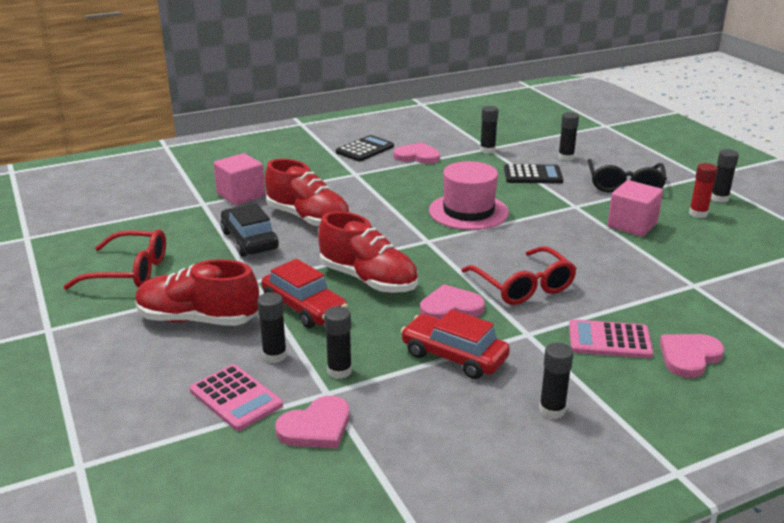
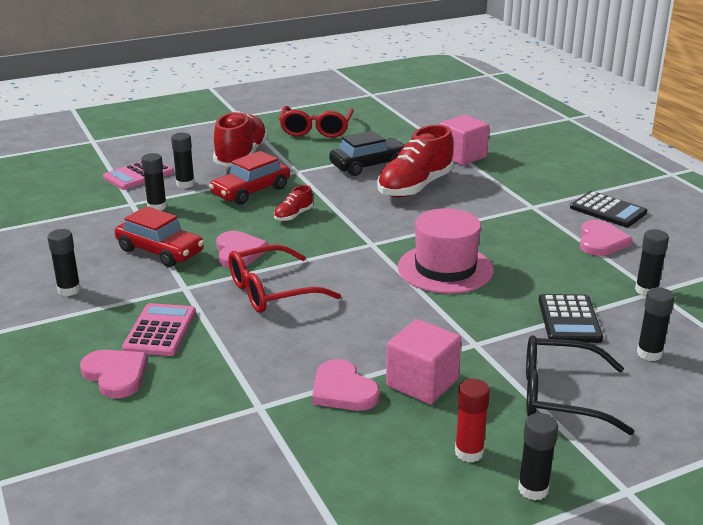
camera: 90 degrees right, 0 degrees up
pink heart [275,396,350,448] -> pink heart moved to [312,359,380,411]
red shoe [318,211,418,293] -> red shoe [274,185,313,221], size x0.46
red car [401,309,510,379] -> red car turned 90 degrees clockwise [115,206,204,267]

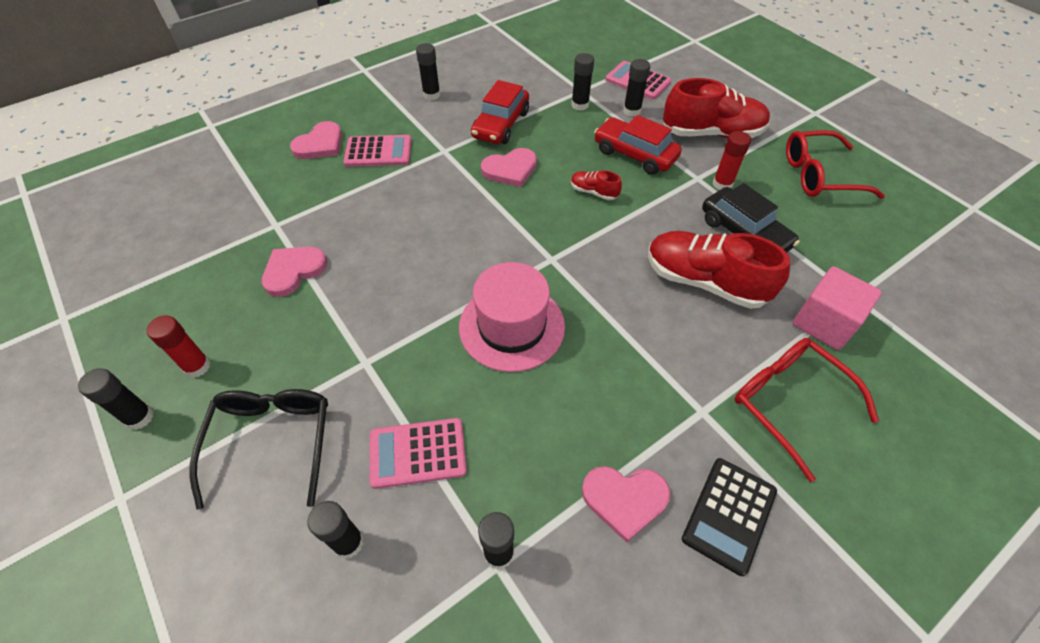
camera: 80 degrees right, 25 degrees up
red glasses [228,245,341,313] -> red glasses moved to [734,338,879,482]
pink cube [386,319,461,404] -> none
black calculator [538,294,603,343] -> pink calculator [370,418,467,489]
none -> red glue stick [713,131,751,190]

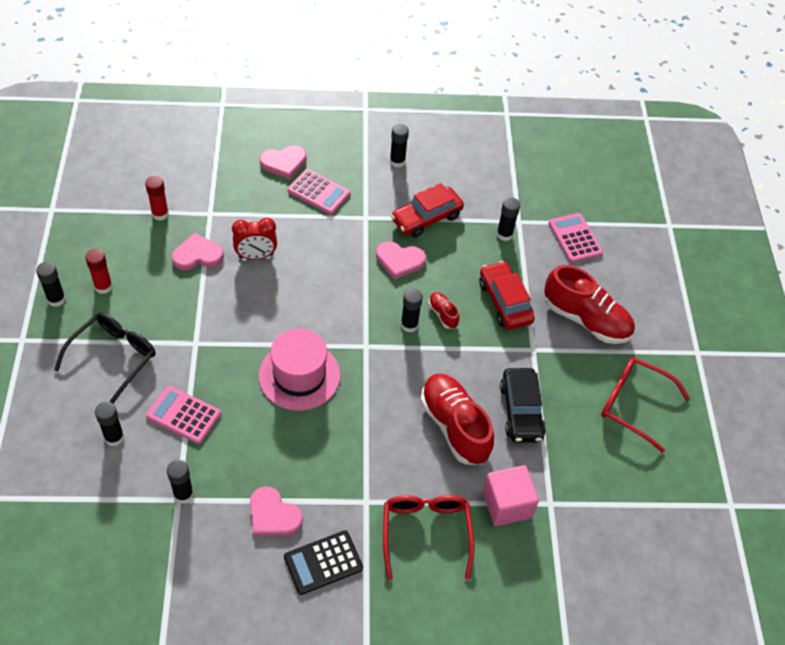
camera: 30 degrees right, 0 degrees up
black glue stick [623,59,650,117] -> black glue stick moved to [401,288,423,333]
red glue stick [713,131,751,190] -> red glue stick moved to [145,176,169,221]
none -> red clock [232,218,277,260]

